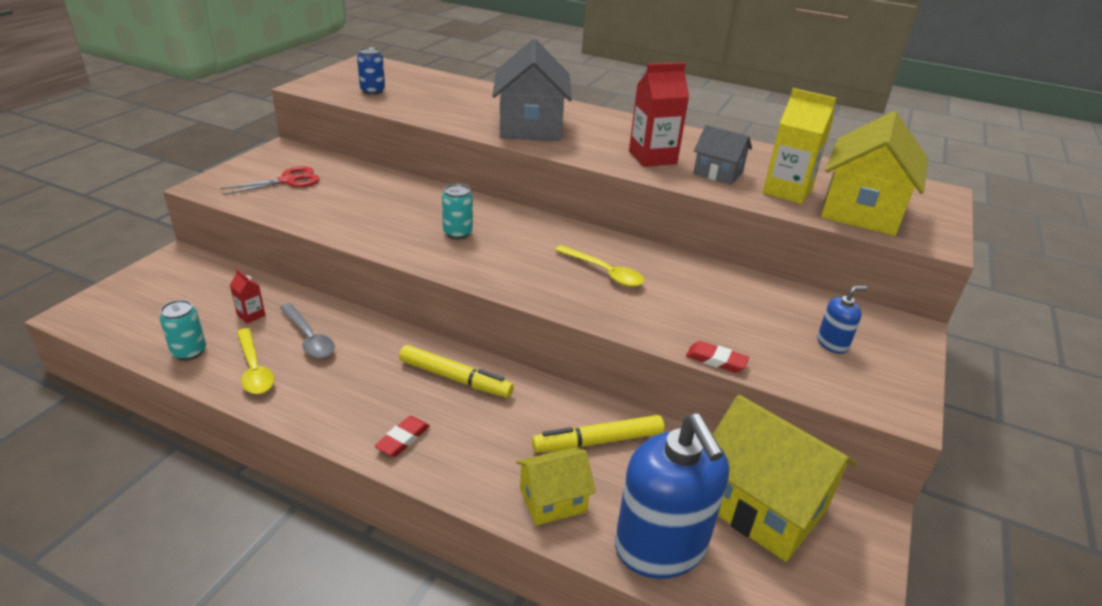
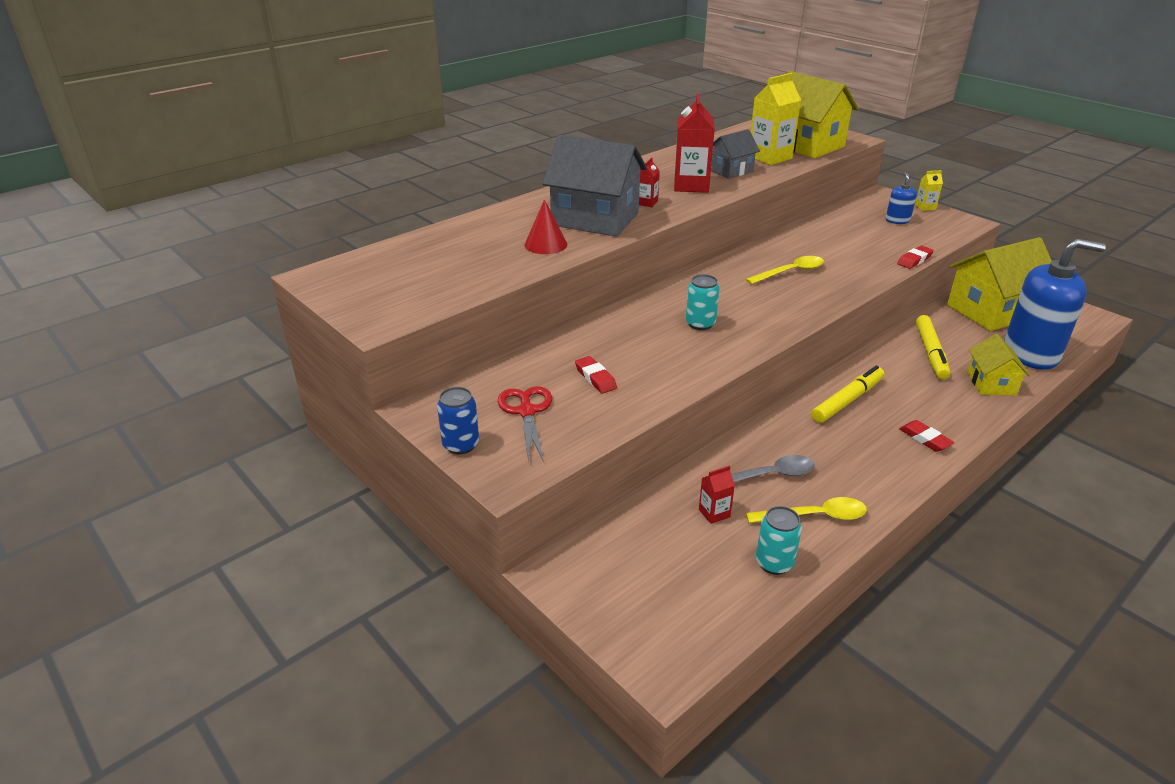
camera: 65 degrees left, 0 degrees up
blue can [357,47,385,95] -> blue can moved to [437,387,479,454]
none -> red cone [525,199,567,254]
none -> red eraser [575,356,617,393]
none -> red carton [639,157,660,207]
none -> yellow carton [915,170,943,211]

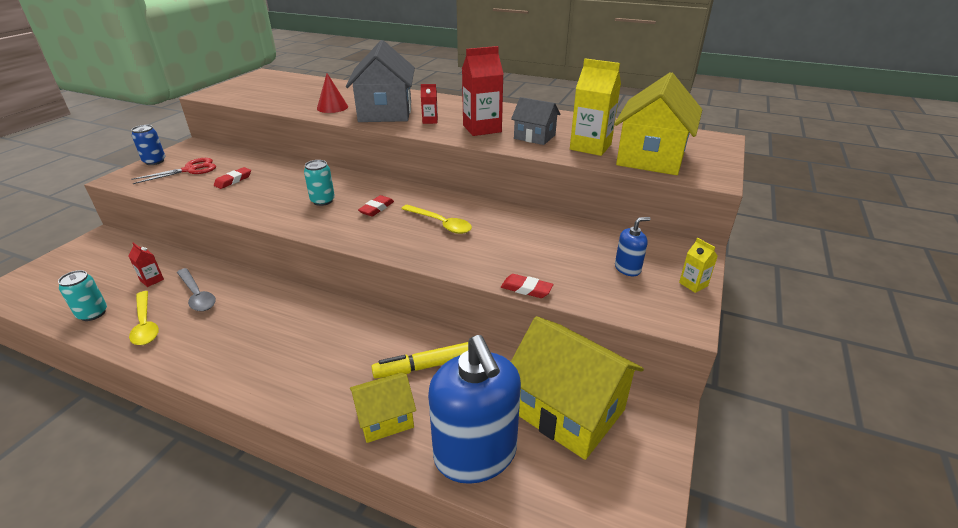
camera: 65 degrees right, 0 degrees up
yellow marker [811,365,884,423] -> none
red eraser [899,420,955,452] -> red eraser moved to [358,195,394,217]

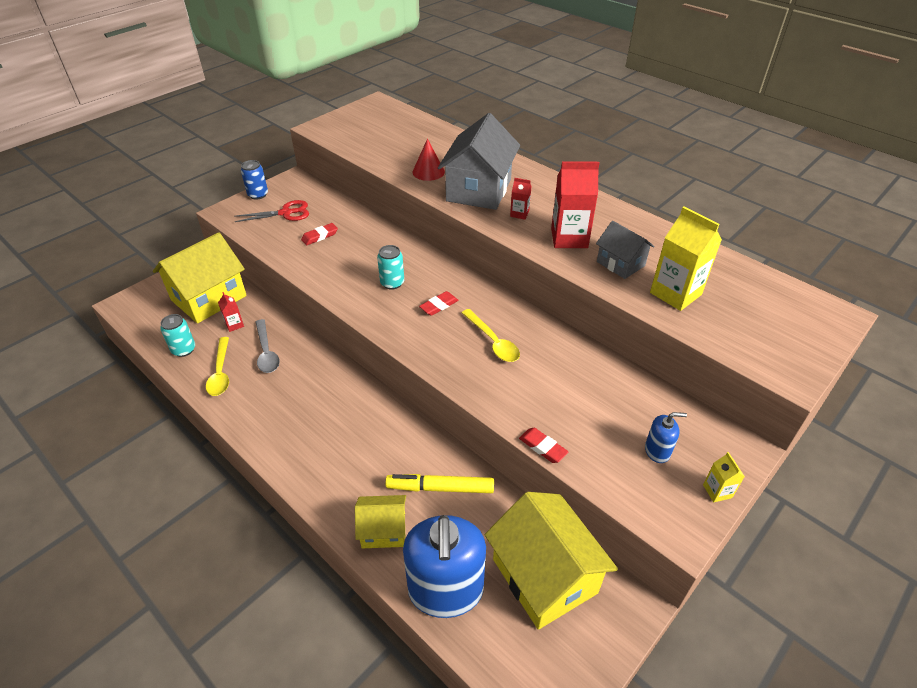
camera: 20 degrees right, 10 degrees up
yellow house [614,72,702,175] -> yellow house moved to [153,232,247,323]

